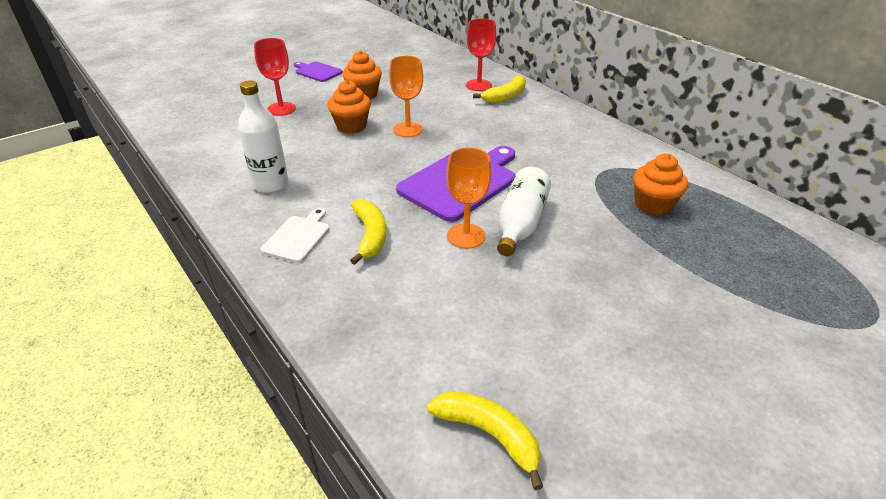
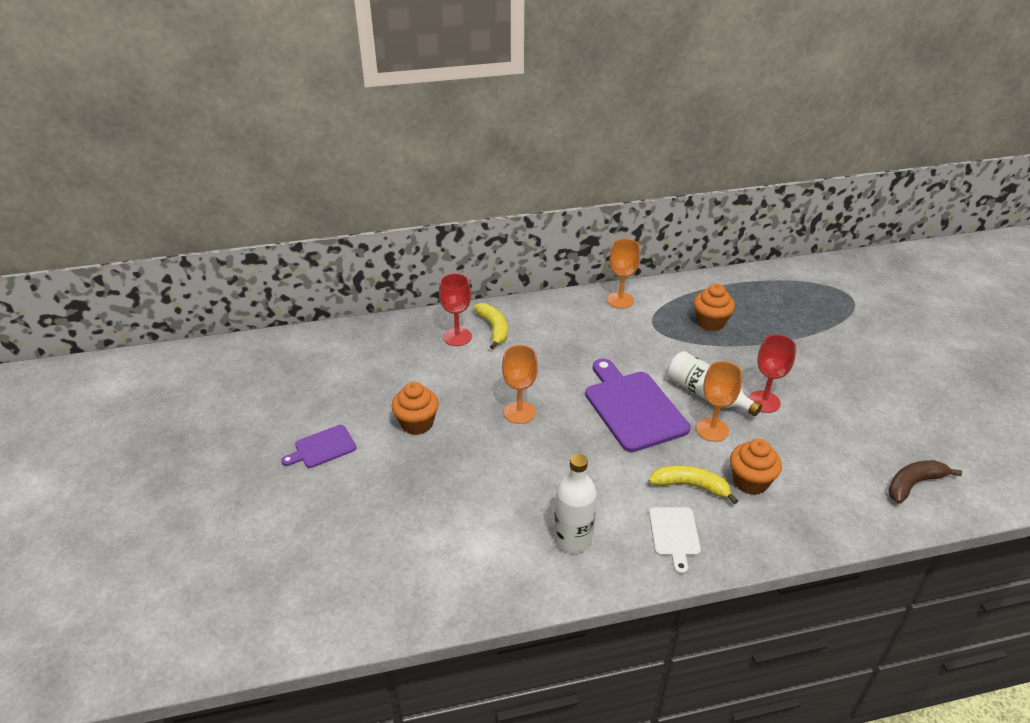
camera: 65 degrees left, 0 degrees up
red goblet [254,38,296,116] -> red goblet moved to [749,334,796,413]
white cutting board [261,208,330,263] -> white cutting board turned 135 degrees counterclockwise [649,507,701,574]
orange cupcake [327,80,371,134] -> orange cupcake moved to [730,439,782,495]
yellow banana [427,391,543,490] -> brown banana [888,460,962,504]
none -> orange goblet [607,239,640,308]

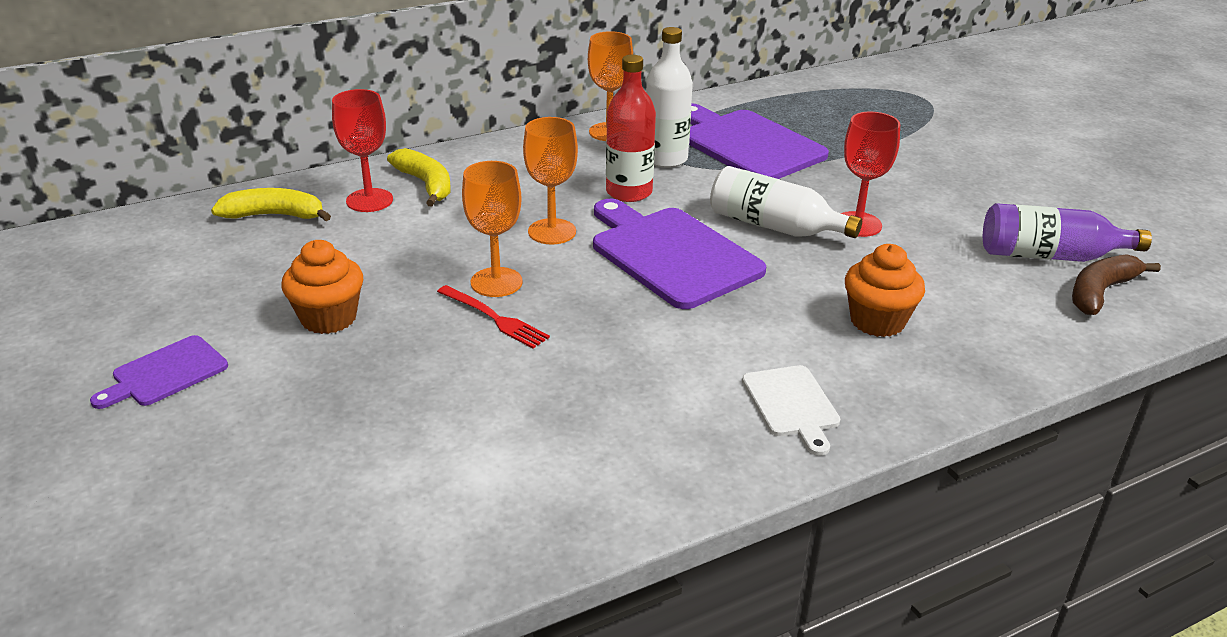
camera: 15 degrees left, 5 degrees down
white bottle [554,454,597,553] -> white bottle moved to [646,27,693,168]
yellow banana [649,465,738,504] -> yellow banana moved to [211,188,331,221]
orange cupcake [694,284,735,331] -> purple cutting board [689,103,829,179]
orange goblet [696,361,742,442] -> orange goblet moved to [523,117,578,244]
none -> red fork [437,285,550,349]
none -> red bottle [606,55,656,202]
none -> purple bottle [983,203,1152,262]

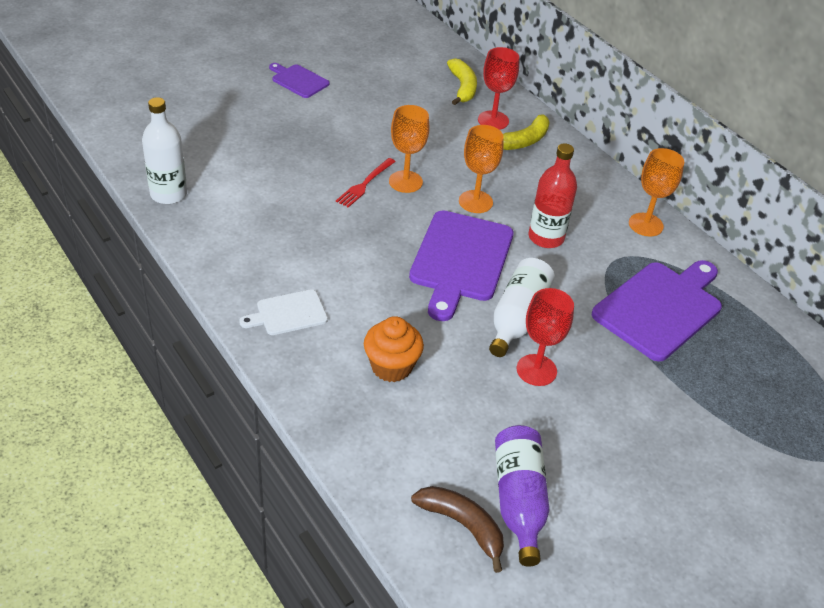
camera: 80 degrees right, 10 degrees up
orange cupcake [281,240,363,334] -> none
purple cutting board [593,199,766,309] -> purple cutting board turned 150 degrees clockwise [409,210,514,321]
white bottle [646,27,693,168] -> white bottle moved to [142,97,187,204]

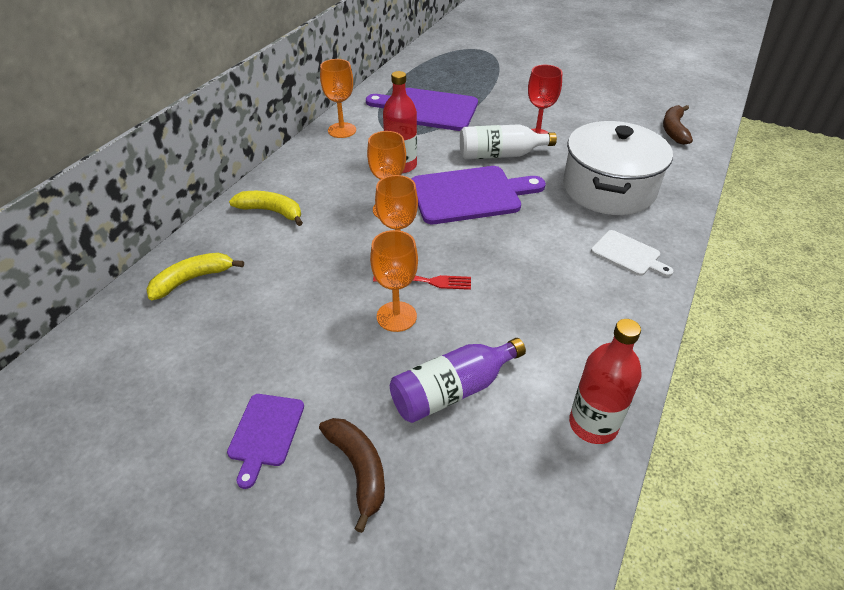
camera: 115 degrees left, 0 degrees up
white bottle [142,97,187,204] -> red bottle [569,319,642,444]
orange cupcake [364,316,424,382] -> white pot [563,121,673,215]
red goblet [478,47,519,130] -> none
purple bottle [495,425,549,567] -> purple bottle moved to [390,338,526,423]
none -> brown banana [319,418,385,533]
none -> orange goblet [370,230,418,332]

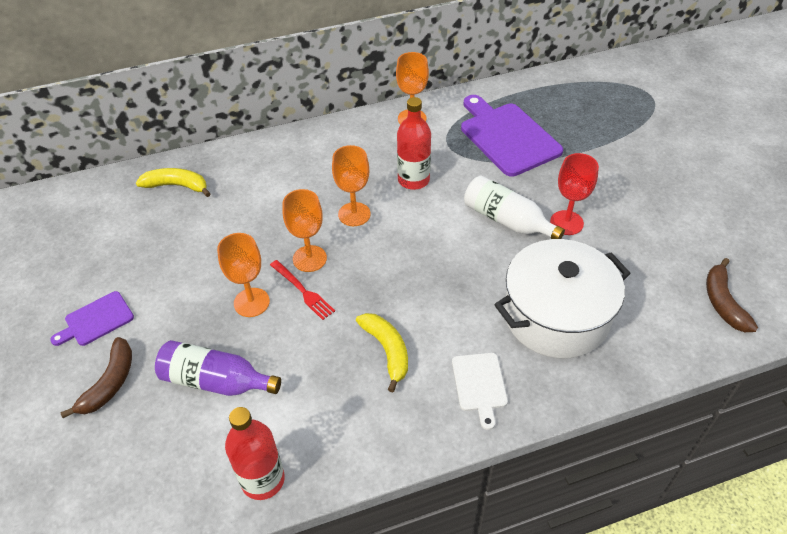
camera: 45 degrees right, 5 degrees up
yellow banana [229,191,303,226] -> yellow banana moved to [356,313,408,393]
purple cutting board [412,166,546,224] -> none
brown banana [663,105,693,145] -> brown banana turned 60 degrees counterclockwise [706,258,758,332]

